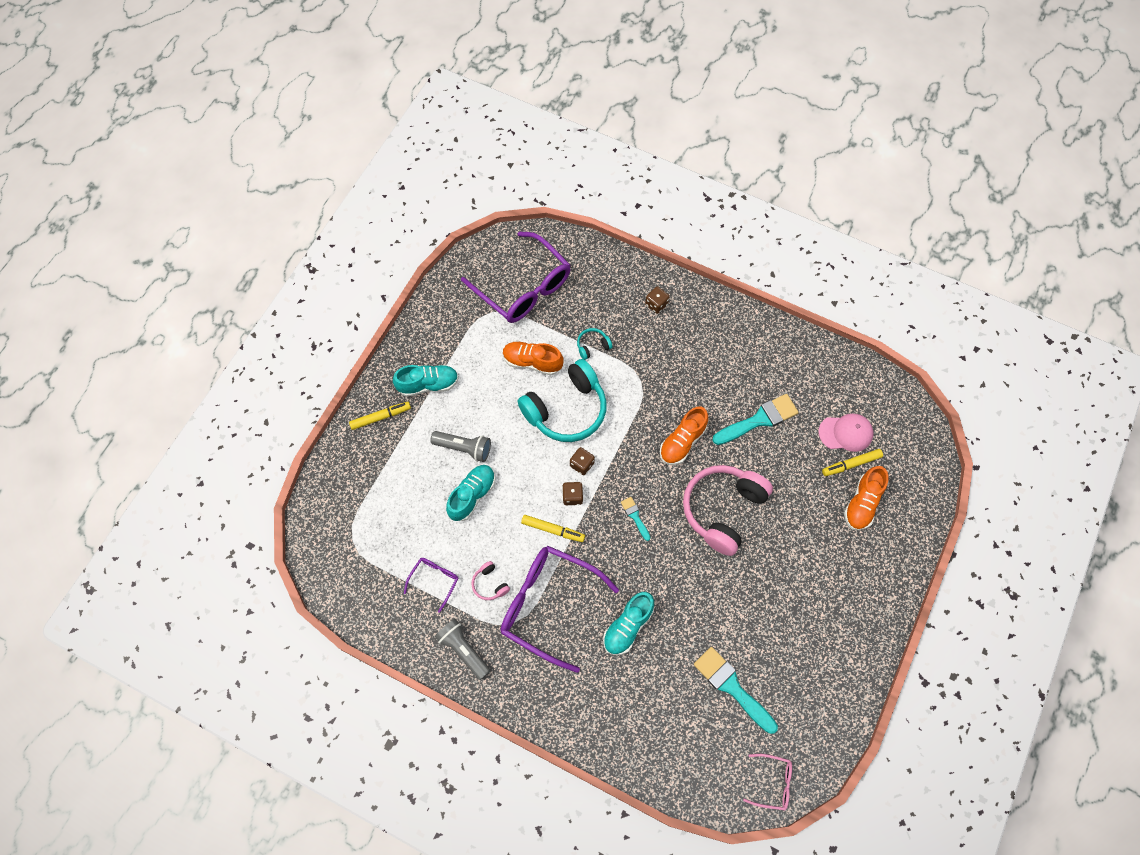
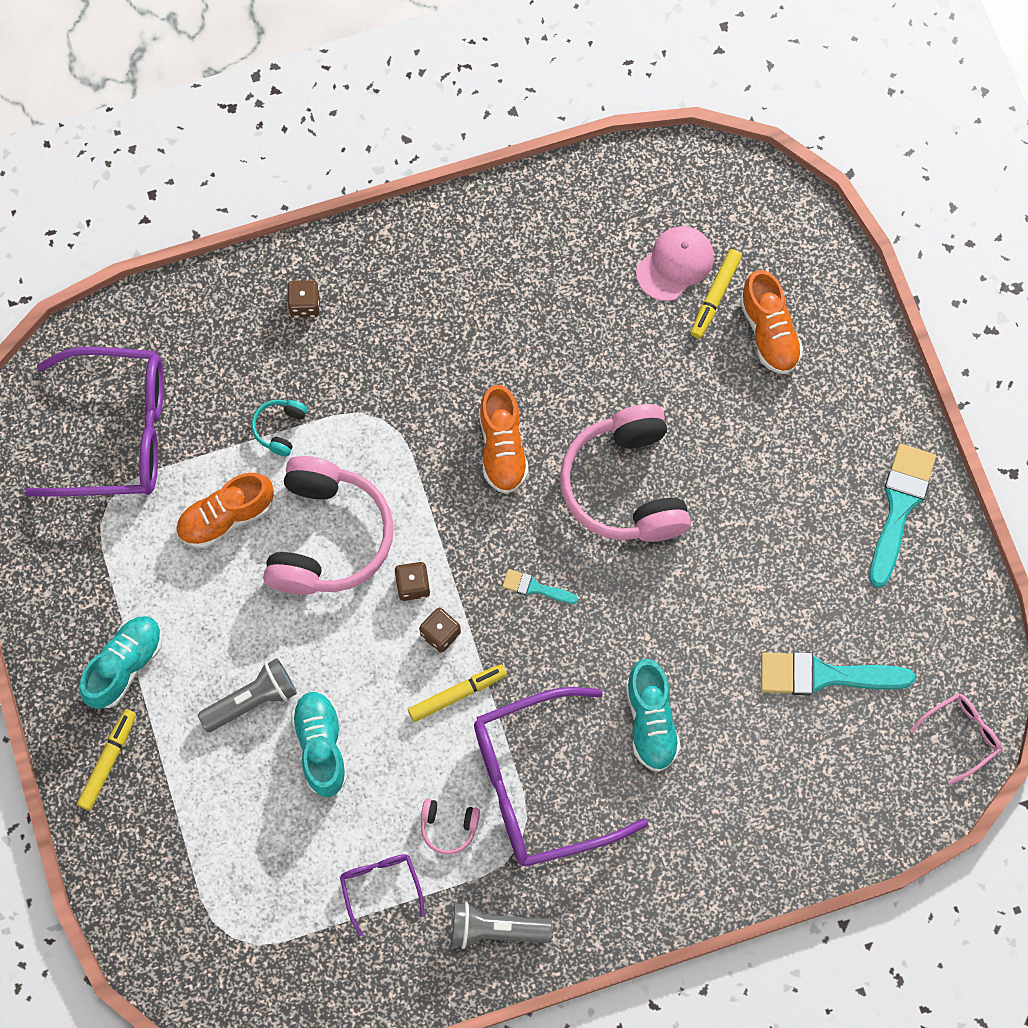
camera: 45 degrees left, 5 degrees up
turquoise headphones [517,359,607,442] -> pink headphones [263,456,394,595]
turquoise brush [712,394,799,445] -> turquoise brush moved to [869,444,936,588]

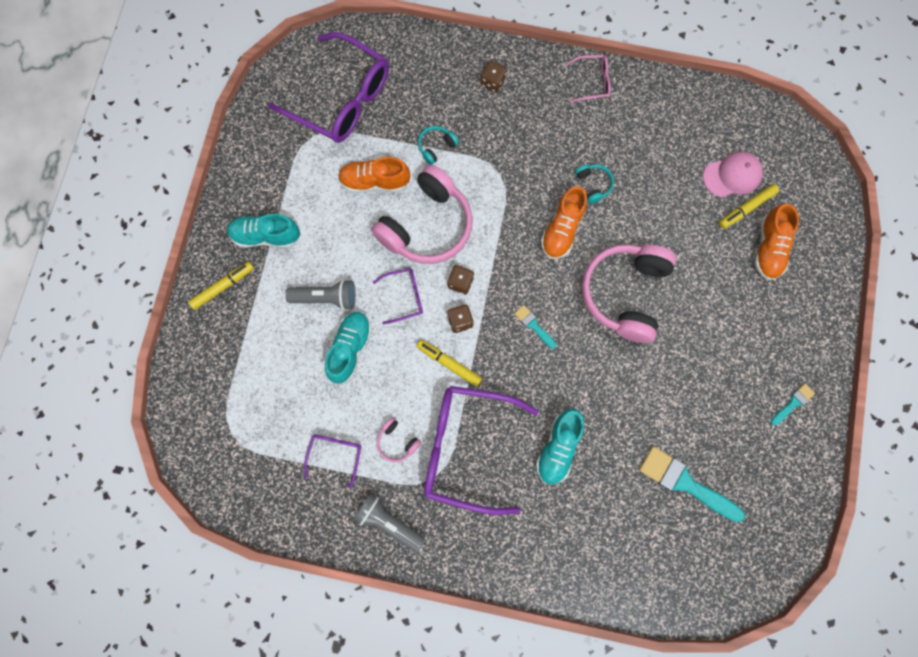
camera: 30 degrees right, 5 degrees up
turquoise shoe [80,616,163,709] -> turquoise shoe turned 150 degrees counterclockwise [227,214,300,248]
yellow marker [408,664,507,722] -> yellow marker turned 150 degrees counterclockwise [416,340,482,387]
turquoise brush [869,444,936,588] -> turquoise brush [771,383,815,425], size x0.50
pink glasses [910,693,1001,785] -> pink glasses moved to [565,55,611,103]
none -> purple glasses [373,268,423,325]
none -> turquoise headphones [575,165,614,204]

